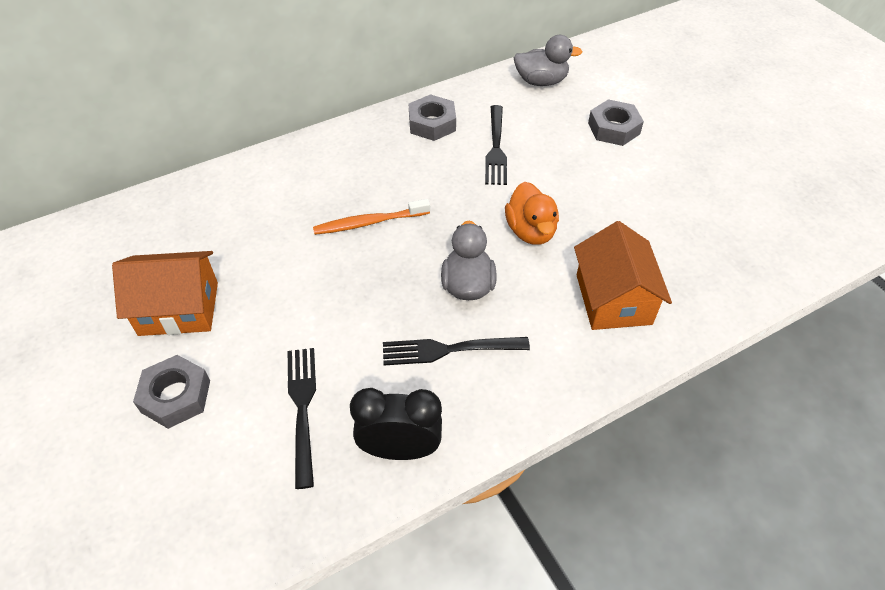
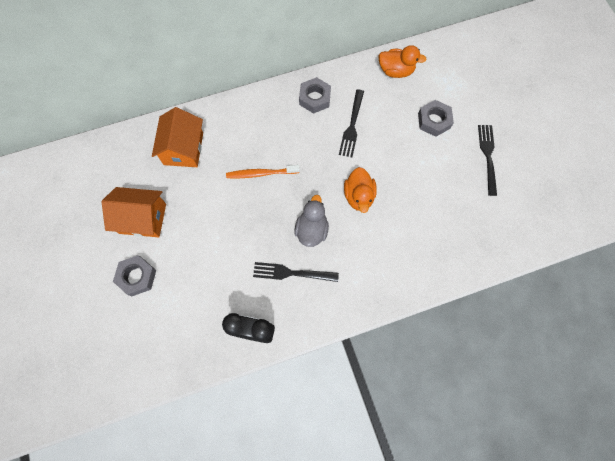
camera: 10 degrees right, 20 degrees up
black fork [288,348,316,489] -> black fork moved to [478,125,497,196]
grey duck [514,35,583,86] -> orange duck [379,45,427,78]
orange house [574,221,672,330] -> orange house moved to [152,107,203,167]

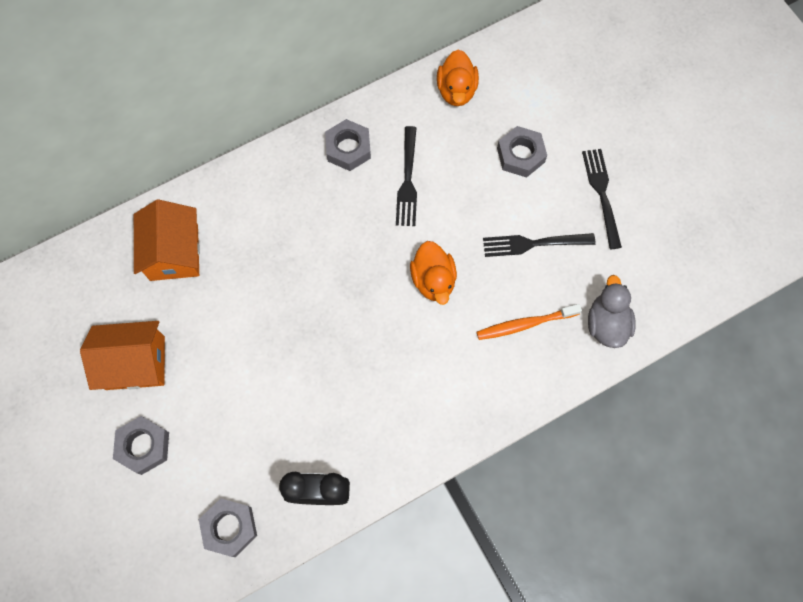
camera: 10 degrees left, 0 degrees up
orange toothbrush [226,165,300,178] -> orange toothbrush moved to [477,304,582,340]
black fork [253,262,339,282] -> black fork moved to [483,233,595,257]
grey duck [294,195,329,247] -> grey duck moved to [588,275,636,348]
orange duck [379,45,427,78] -> orange duck turned 90 degrees clockwise [437,49,479,106]
none -> grey nut [199,498,257,557]

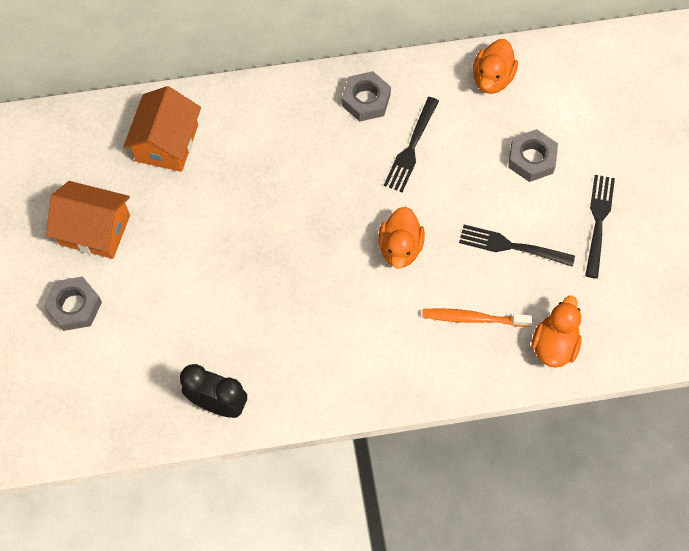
camera: 20 degrees right, 5 degrees down
grey nut [199,498,257,557] -> none
grey duck [588,275,636,348] -> orange duck [532,296,582,368]

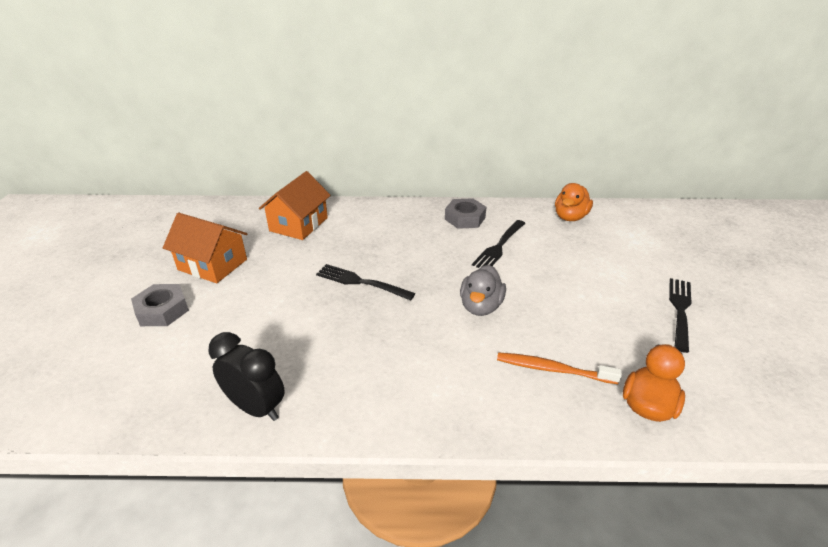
camera: 10 degrees right, 30 degrees down
orange duck [378,207,425,269] -> grey duck [460,265,506,316]
black fork [459,224,575,267] -> black fork moved to [316,264,415,301]
grey nut [508,129,558,182] -> none

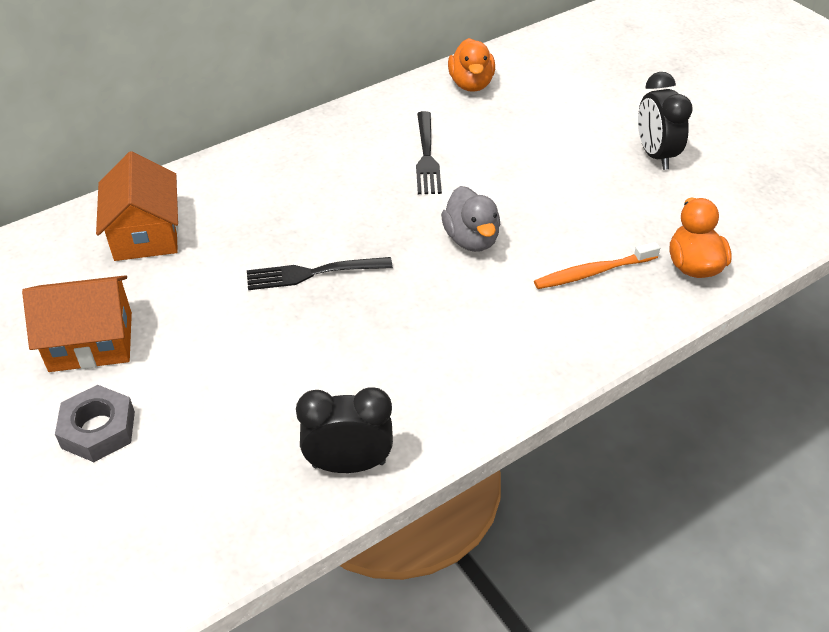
camera: 35 degrees left, 10 degrees up
grey nut [445,198,486,229] -> none
black fork [669,278,692,353] -> black clock [638,72,693,170]

